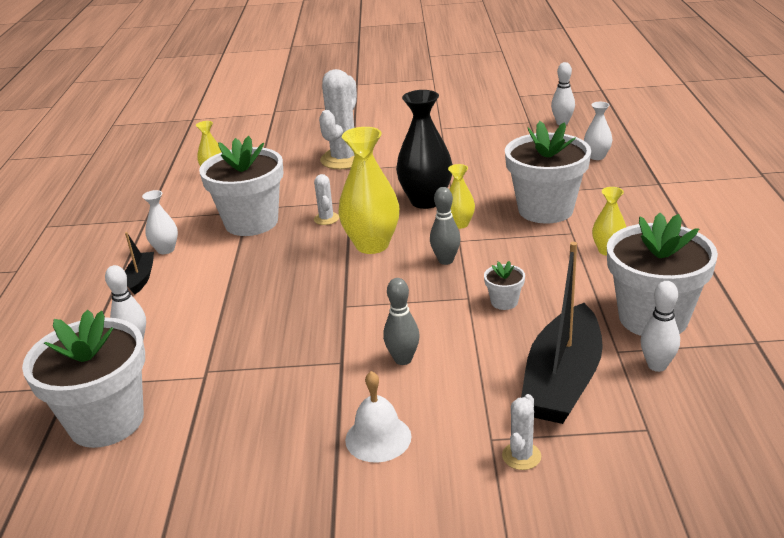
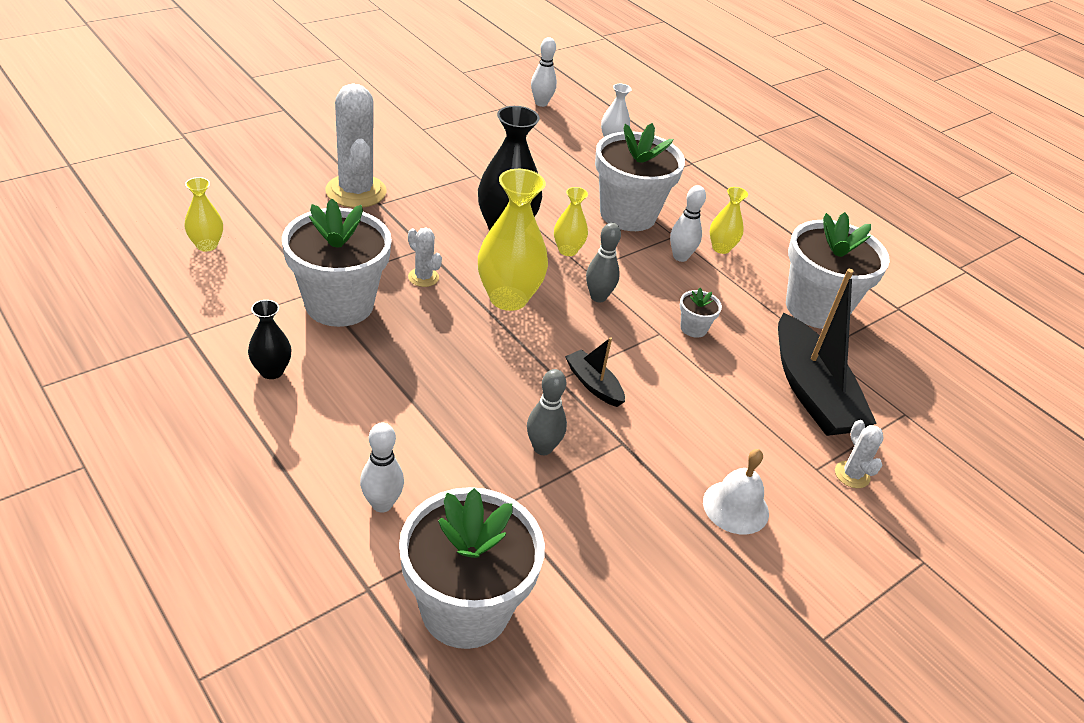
camera: 45 degrees left, 10 degrees up
black boat [125,232,154,295] -> black boat moved to [565,337,625,407]
white vase [142,190,178,254] -> black vase [248,300,291,379]
grey bowling pin [383,278,420,365] -> grey bowling pin moved to [527,369,567,455]
white bowling pin [641,281,680,372] -> white bowling pin moved to [670,185,706,262]

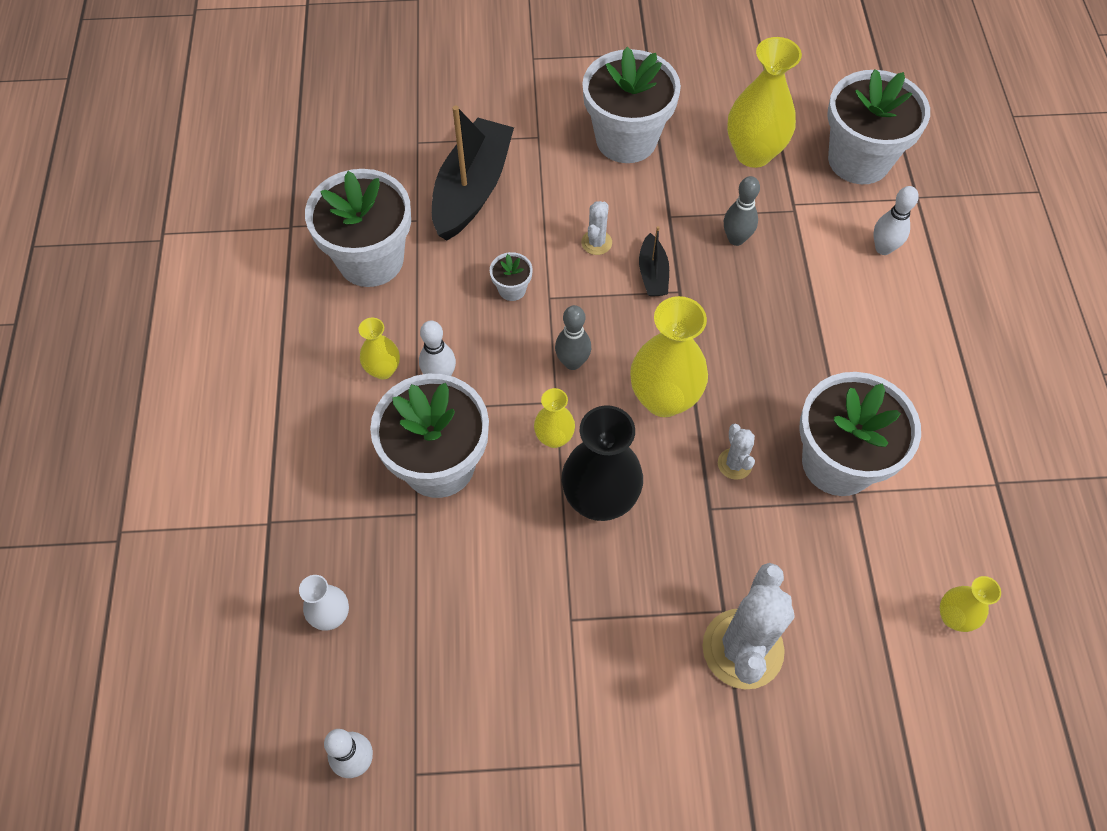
camera: 140 degrees left, 20 degrees up
black vase [248,300,291,379] -> none
white bell [703,449,769,535] -> white flower pot [582,47,681,163]
white cactus [835,420,884,488] -> white cactus moved to [581,201,612,255]
none -> yellow vase [727,37,802,168]

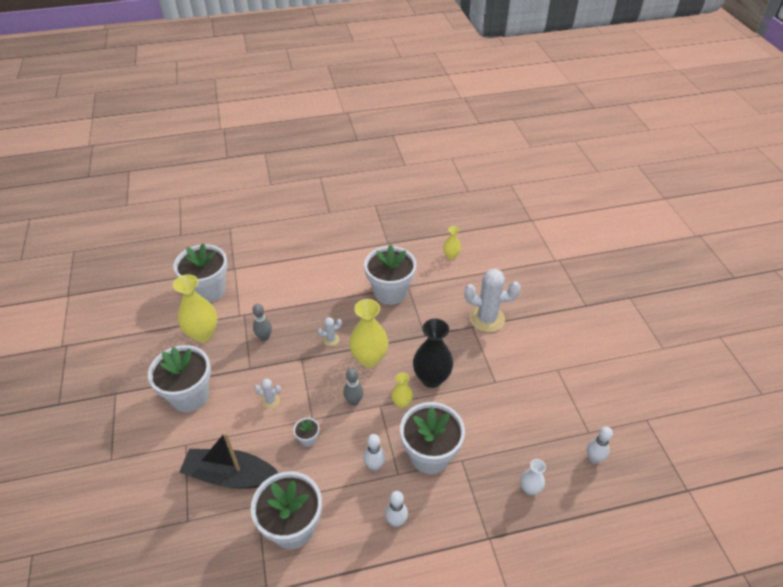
camera: 100 degrees left, 15 degrees down
yellow vase [358,318,400,379] -> none
black boat [639,226,669,296] -> none
white cactus [718,424,755,480] -> white cactus moved to [318,317,342,346]
white bowling pin [873,186,919,255] -> white bowling pin moved to [385,491,408,527]

